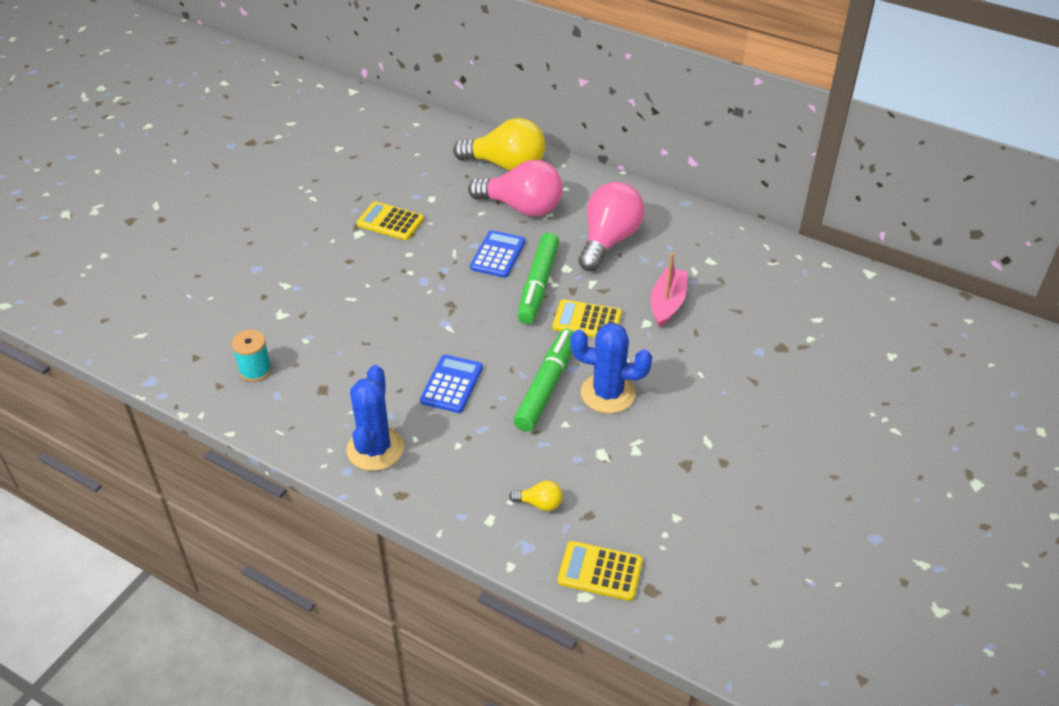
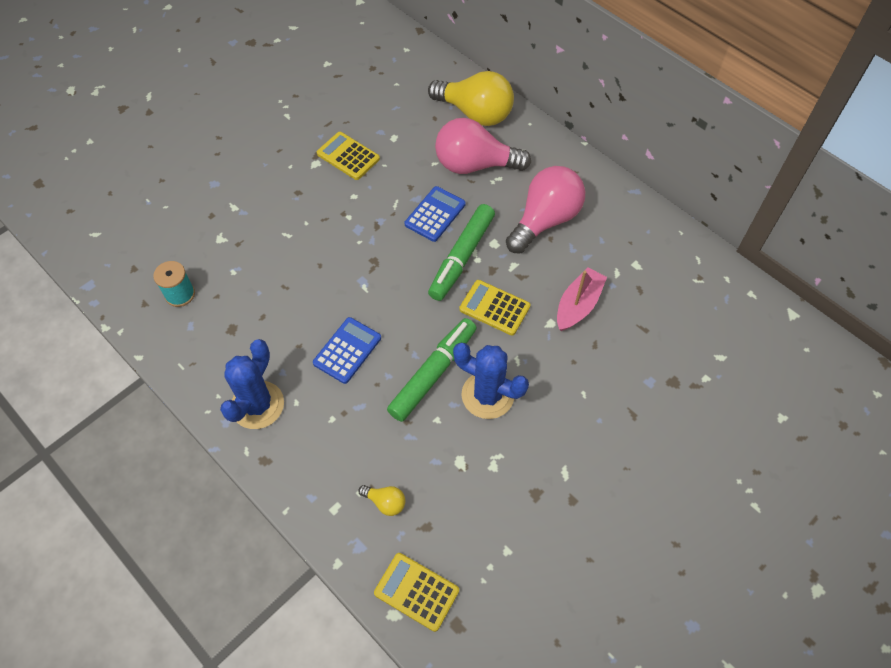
camera: 15 degrees right, 15 degrees up
pink light bulb [468,160,563,217] -> pink light bulb turned 150 degrees clockwise [435,118,531,174]

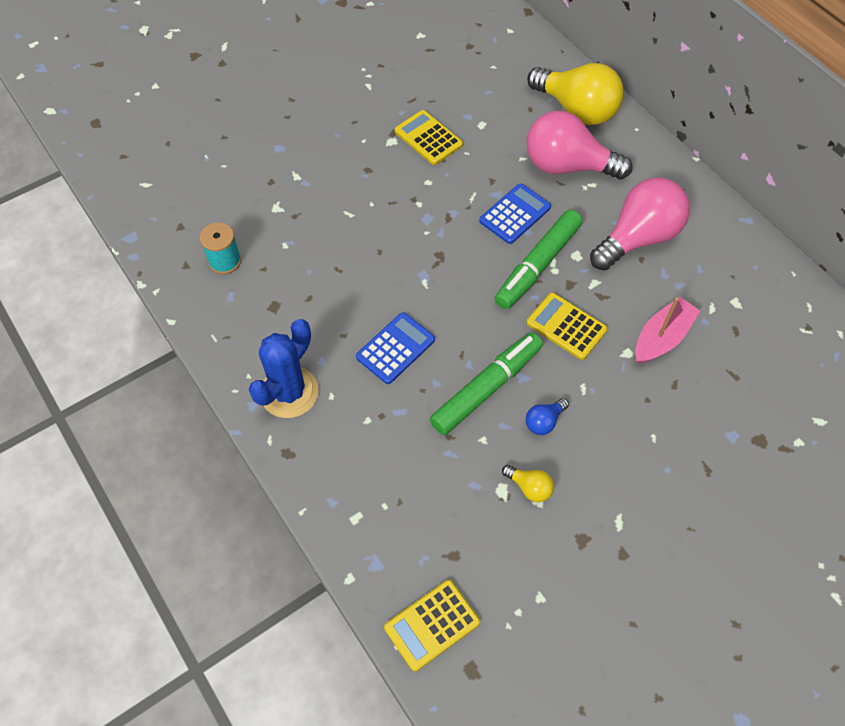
camera: 10 degrees right, 0 degrees up
yellow light bulb [358,485,406,516] -> yellow light bulb moved to [502,465,554,502]
yellow calculator [374,553,459,632] -> yellow calculator turned 75 degrees counterclockwise [384,580,480,671]
blue cactus [453,343,529,419] -> blue light bulb [525,398,569,435]

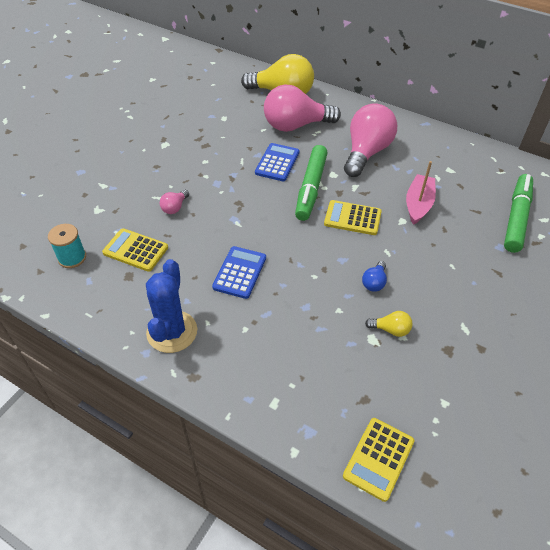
camera: 25 degrees left, 10 degrees down
yellow calculator [395,110,463,165] -> yellow calculator moved to [102,228,168,272]
green marker [430,332,543,435] -> green marker moved to [504,174,533,253]
none -> pink light bulb [160,190,189,214]

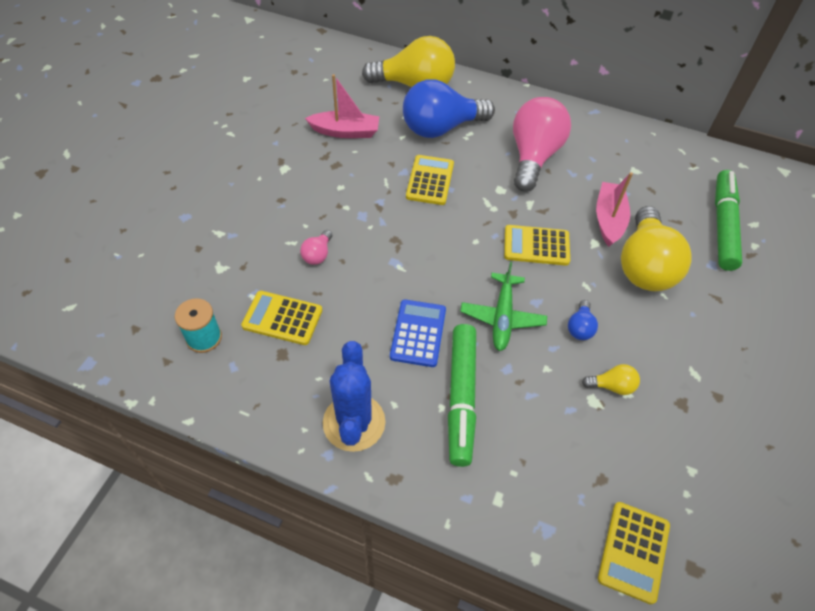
camera: 10 degrees left, 5 degrees up
blue calculator [255,143,299,181] -> yellow calculator [406,155,454,205]
pink light bulb [264,85,341,132] -> blue light bulb [403,79,495,138]
green marker [295,145,328,221] -> green marker moved to [448,324,476,467]
none -> pink boat [305,74,380,138]
none -> green plane [460,262,547,351]
none -> yellow light bulb [621,206,692,291]

